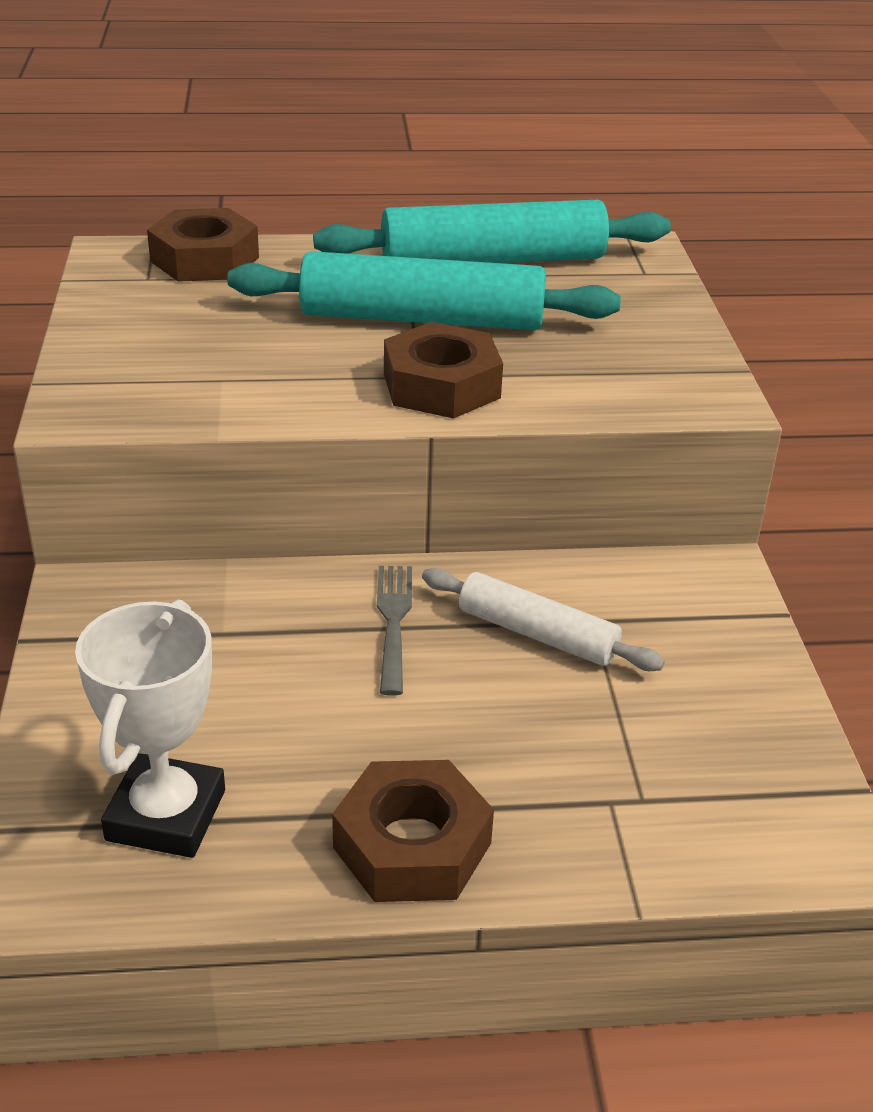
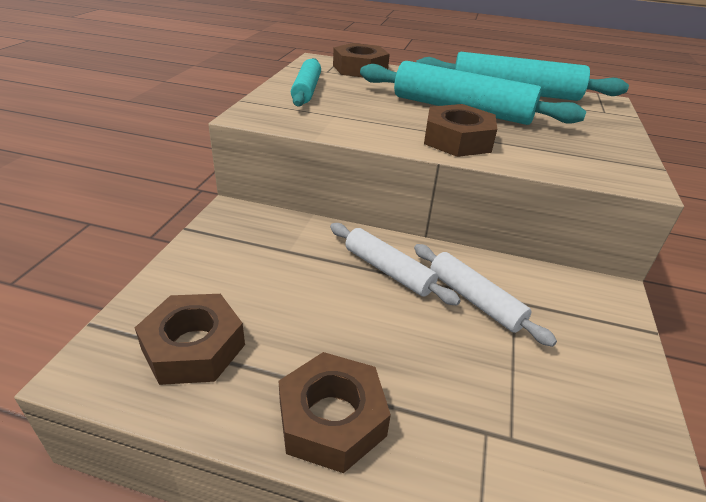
camera: 20 degrees right, 0 degrees up
white trophy [75,599,225,858] -> brown nut [135,294,245,385]
grey fork [377,566,412,696] -> white rolling pin [330,223,461,305]
none -> turquoise rolling pin [291,58,321,107]

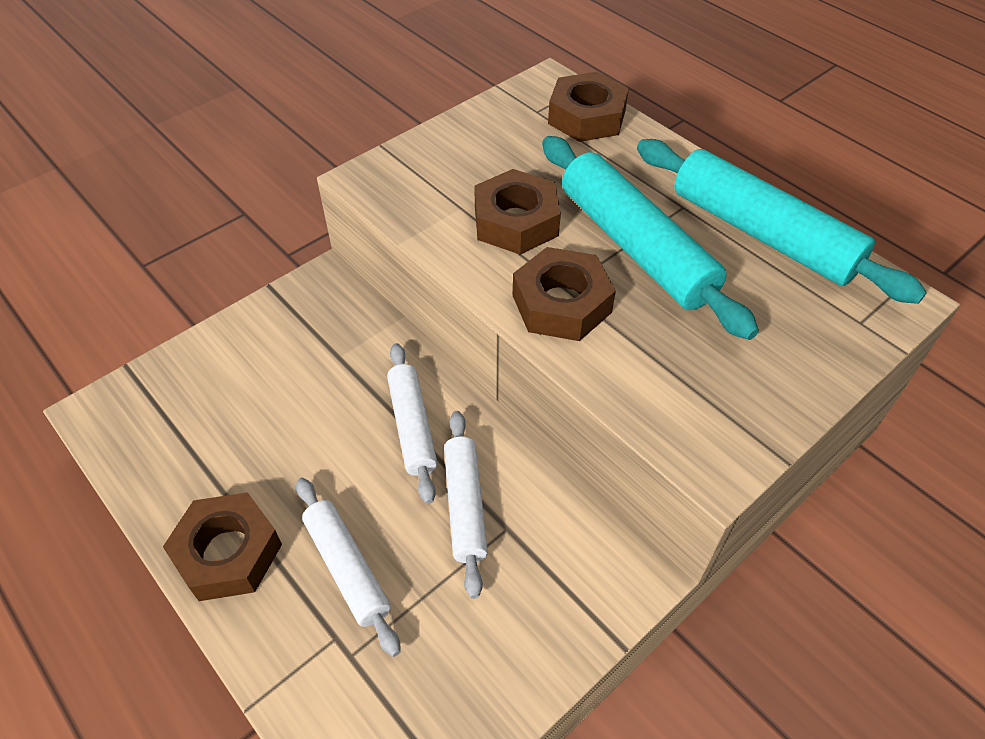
camera: 35 degrees right, 15 degrees up
brown nut [135,294,245,385] -> brown nut moved to [474,169,561,255]
turquoise rolling pin [291,58,321,107] -> none
none -> white rolling pin [296,478,401,657]

